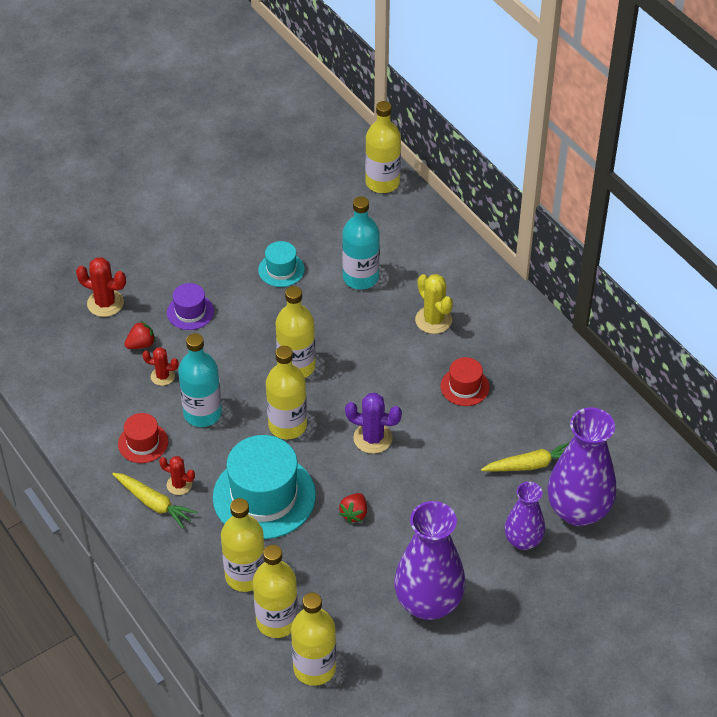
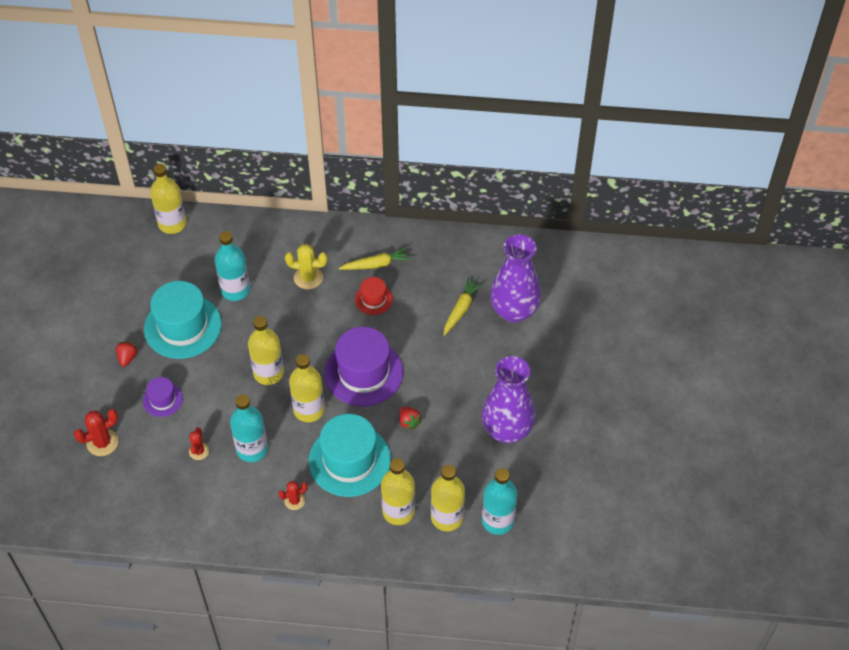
camera: 50 degrees left, 5 degrees up
yellow carrot [112,473,197,528] -> yellow carrot moved to [339,247,411,270]
red hat [118,413,168,463] -> none
red strawberry [125,321,156,349] -> red strawberry moved to [116,342,138,367]
red cactus [142,347,179,386] -> red cactus turned 45 degrees counterclockwise [189,427,209,460]
turquoise hat [258,241,305,287] -> turquoise hat [144,281,222,359], size x2.01
yellow bottle [291,592,336,686] -> turquoise bottle [482,468,518,535]
purple cactus [345,393,402,454] -> purple hat [324,327,403,406]
purple vase [505,482,545,550] -> none

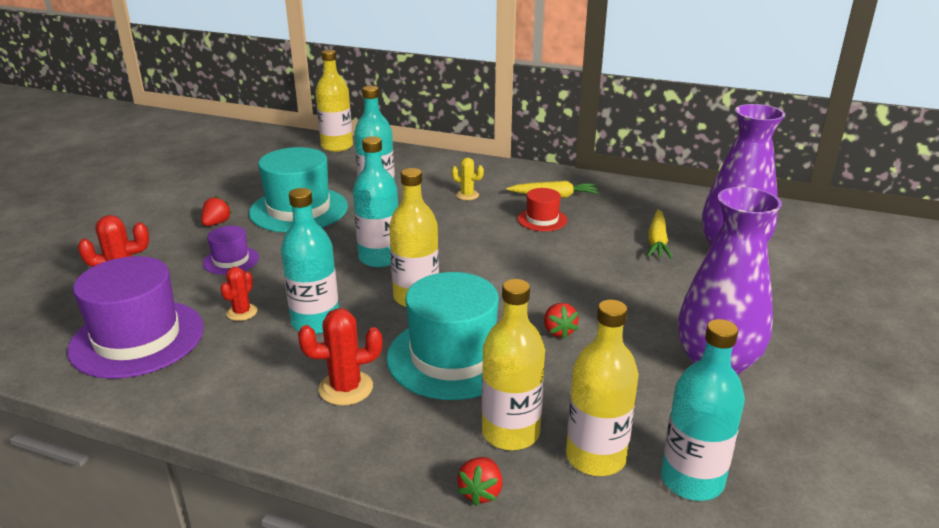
camera: 15 degrees right, 25 degrees down
yellow bottle [248,316,284,385] -> turquoise bottle [353,136,398,267]
red cactus [278,481,308,510] -> red cactus [298,308,382,406], size x1.56
yellow cactus [285,244,328,289] -> yellow cactus [451,158,484,200], size x0.64
purple hat [324,327,403,406] -> purple hat moved to [67,256,204,379]
yellow carrot [444,277,483,336] -> yellow carrot turned 150 degrees clockwise [647,209,673,259]
none -> red strawberry [457,457,503,506]

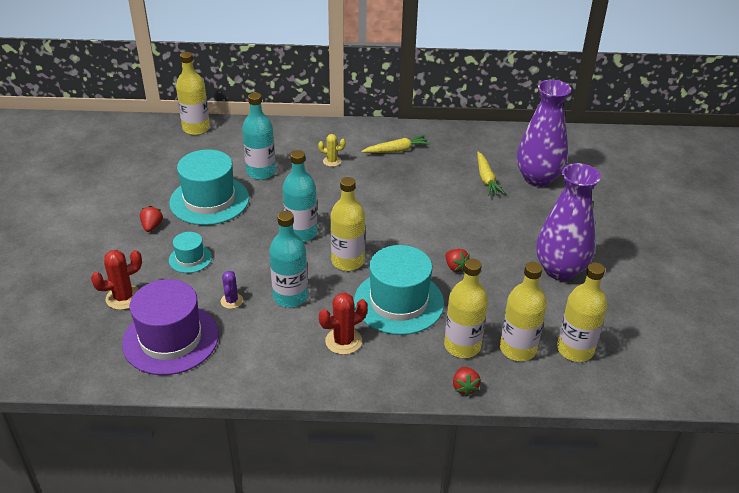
camera: 20 degrees left, 10 degrees up
purple hat [203,226,259,275] -> turquoise hat [169,232,212,273]
red cactus [220,267,257,321] -> purple cactus [221,271,243,309]
red hat [518,188,567,231] -> none
turquoise bottle [661,319,745,501] -> yellow bottle [557,263,607,362]

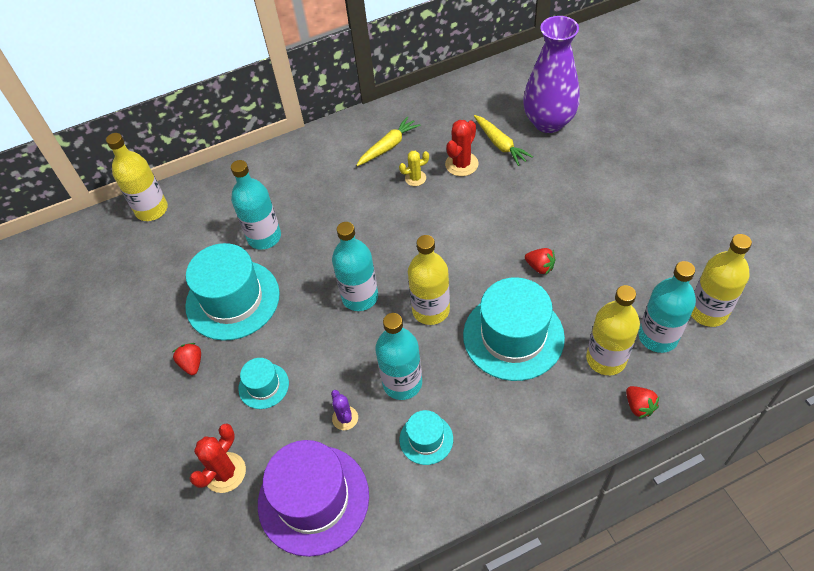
camera: 20 degrees left, 15 degrees up
yellow cactus [318,134,346,167] -> yellow cactus moved to [399,151,429,186]
red cactus [319,292,368,355] -> red cactus moved to [445,120,479,176]
yellow bottle [500,262,547,361] -> turquoise bottle [638,261,696,353]
purple vase [536,163,601,281] -> none
none -> turquoise hat [399,410,453,465]

